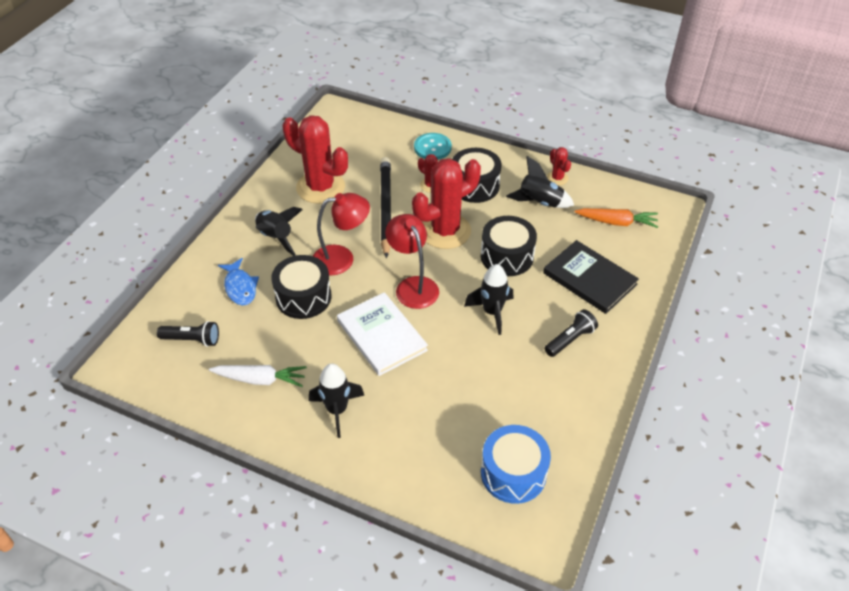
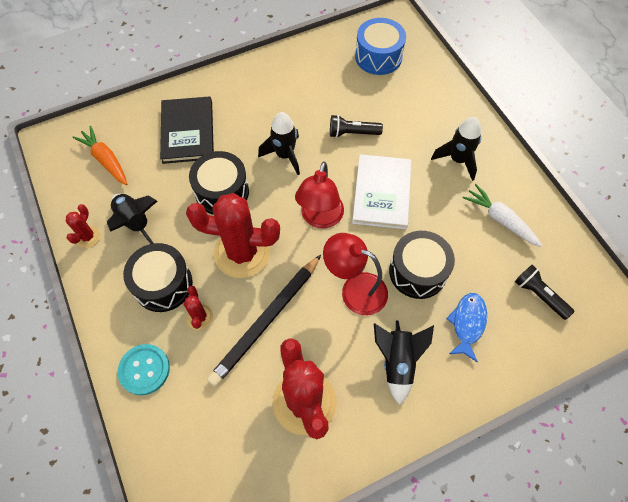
camera: 140 degrees left, 15 degrees up
black flashlight [544,309,598,357] -> black flashlight moved to [330,115,383,138]

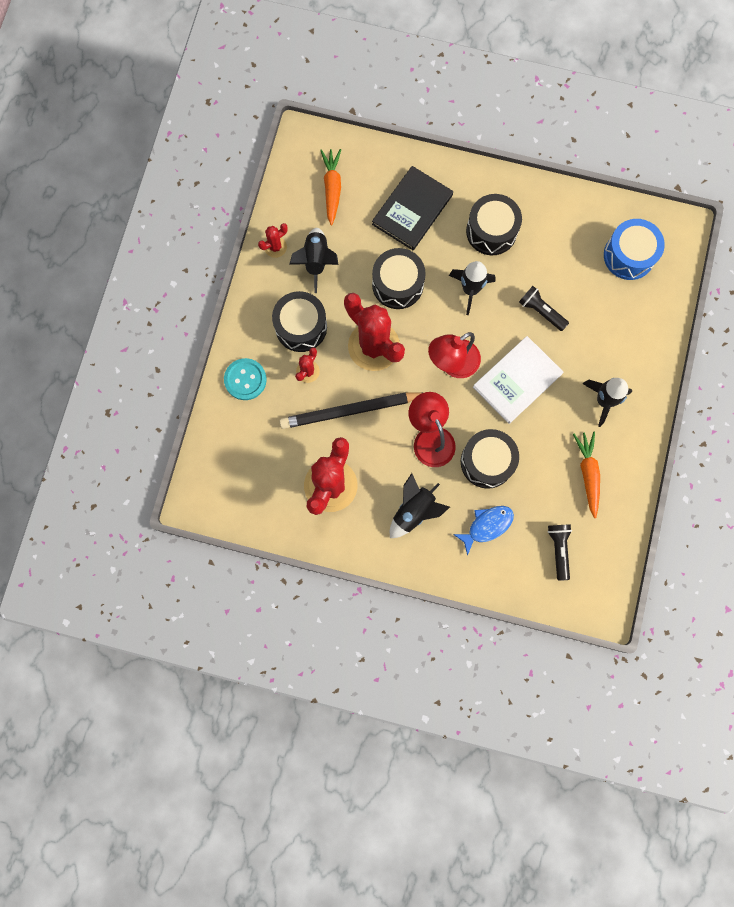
camera: 40 degrees right, 15 degrees up
white carrot [462,184,542,247] -> orange carrot [573,432,600,518]
none -> black drum [466,194,522,255]

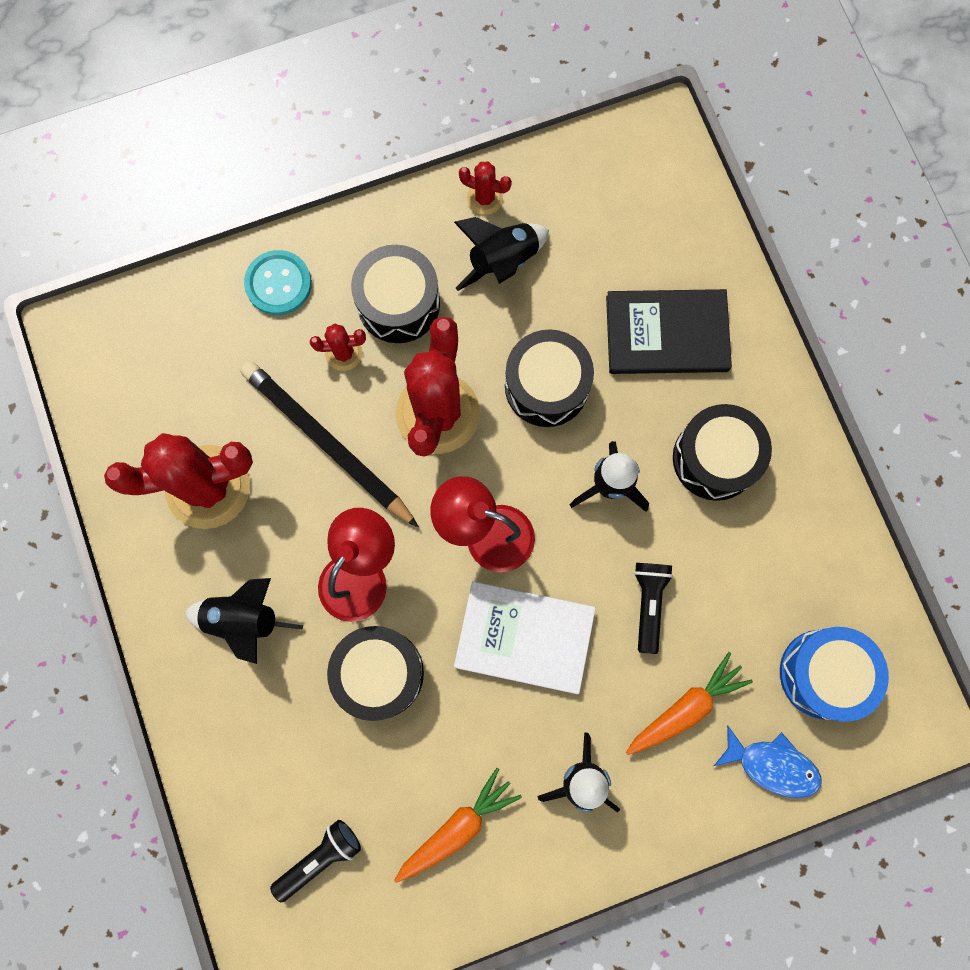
camera: 55 degrees right, 0 degrees up
orange carrot [320,149,341,225] -> orange carrot moved to [626,652,753,755]
blue fish [453,506,514,556] -> blue fish moved to [714,725,822,798]

